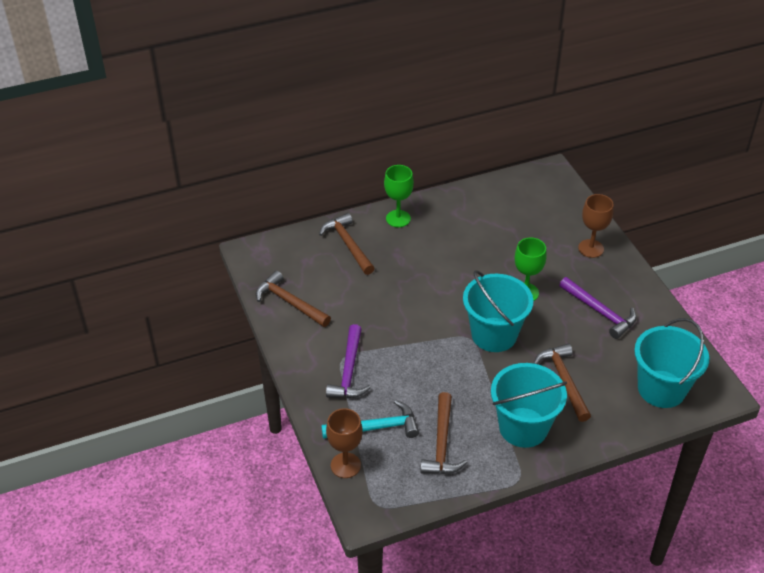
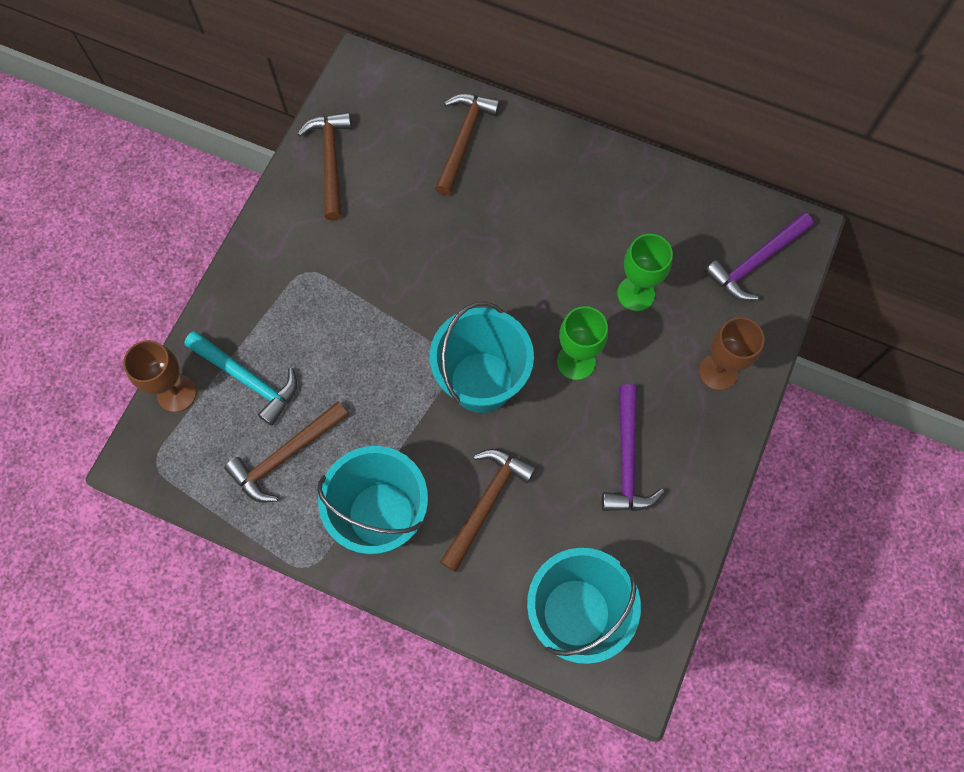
camera: 45 degrees right, 25 degrees up
purple hammer [326,324,371,398] -> purple hammer moved to [704,212,813,301]
green goblet [384,165,414,227] -> green goblet moved to [617,234,673,311]

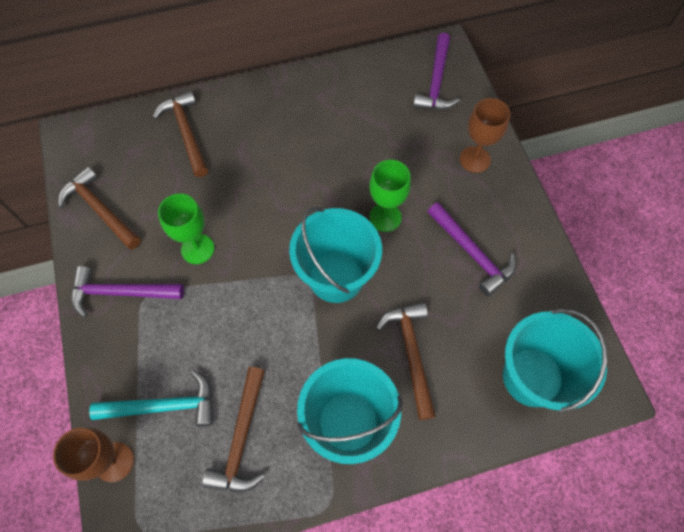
camera: 40 degrees left, 5 degrees down
green goblet [617,234,673,311] -> green goblet moved to [158,194,214,264]
none -> purple hammer [72,266,184,318]

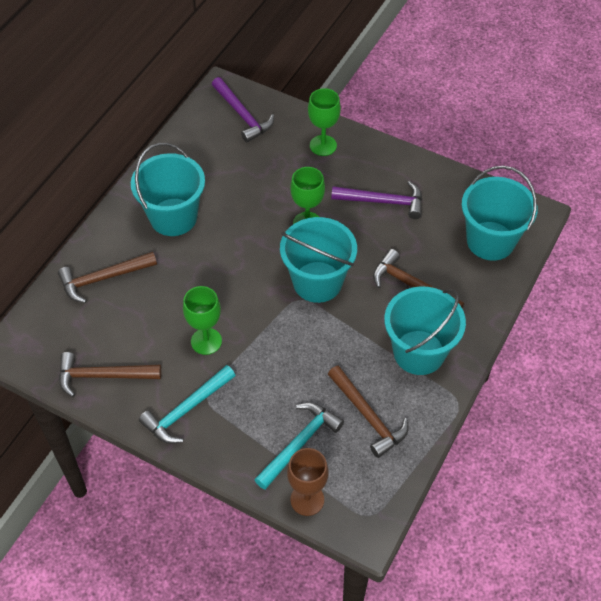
camera: 45 degrees left, 10 degrees down
purple hammer [72,266,184,318] -> turquoise hammer [139,365,236,444]
brown hammer [153,91,208,177] -> brown hammer turned 45 degrees counterclockwise [58,252,157,303]
brown goblet [460,98,510,173] -> green goblet [308,88,341,156]
none -> turquoise bucket [131,143,205,236]

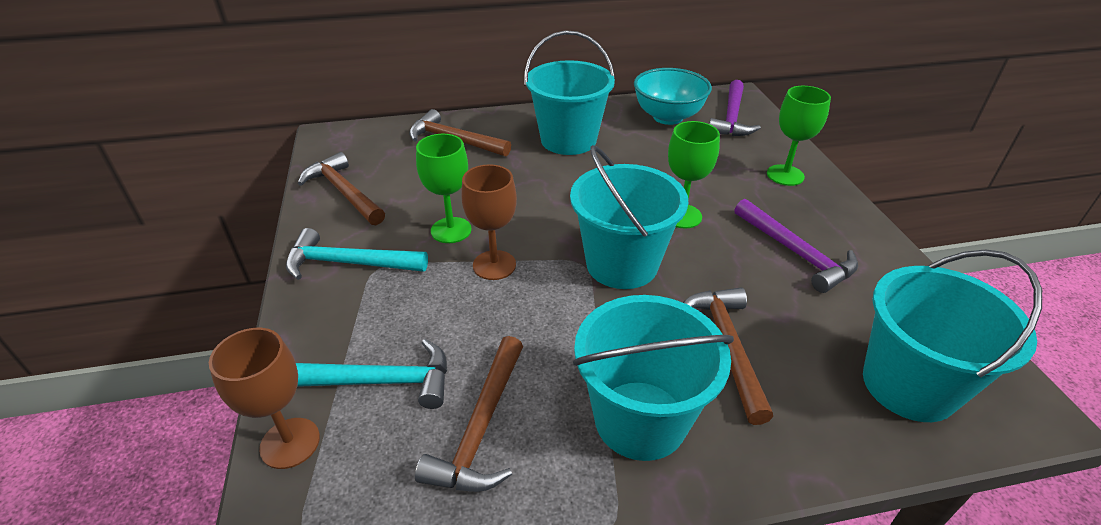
camera: 50 degrees right, 15 degrees down
none -> brown goblet [461,164,517,280]
none -> turquoise bowl [634,68,712,125]

